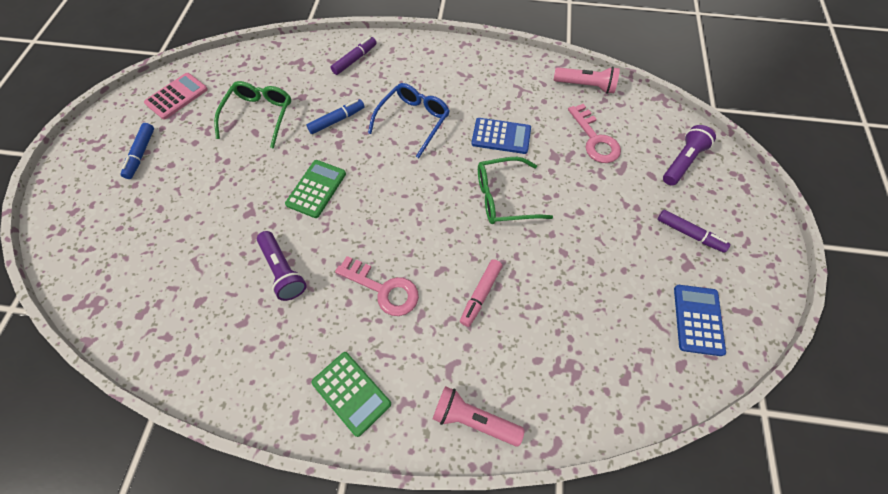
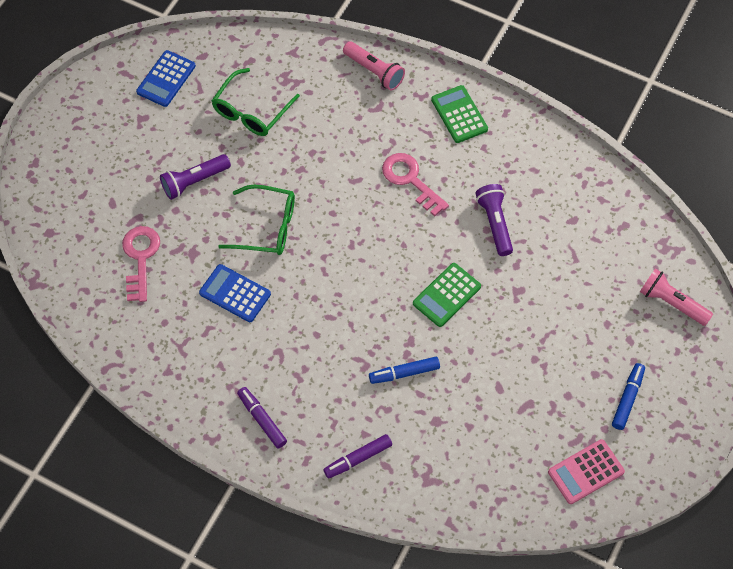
camera: 160 degrees left, 0 degrees up
green glasses [214,81,291,149] -> green glasses moved to [212,68,300,136]
blue glasses [368,83,450,158] -> none
pink marker [460,259,502,327] -> none
pink flashlight [554,66,620,94] -> pink flashlight moved to [640,268,713,326]
purple marker [657,210,730,253] -> purple marker moved to [237,387,287,449]
purple flashlight [663,125,716,186] -> purple flashlight moved to [160,154,231,200]

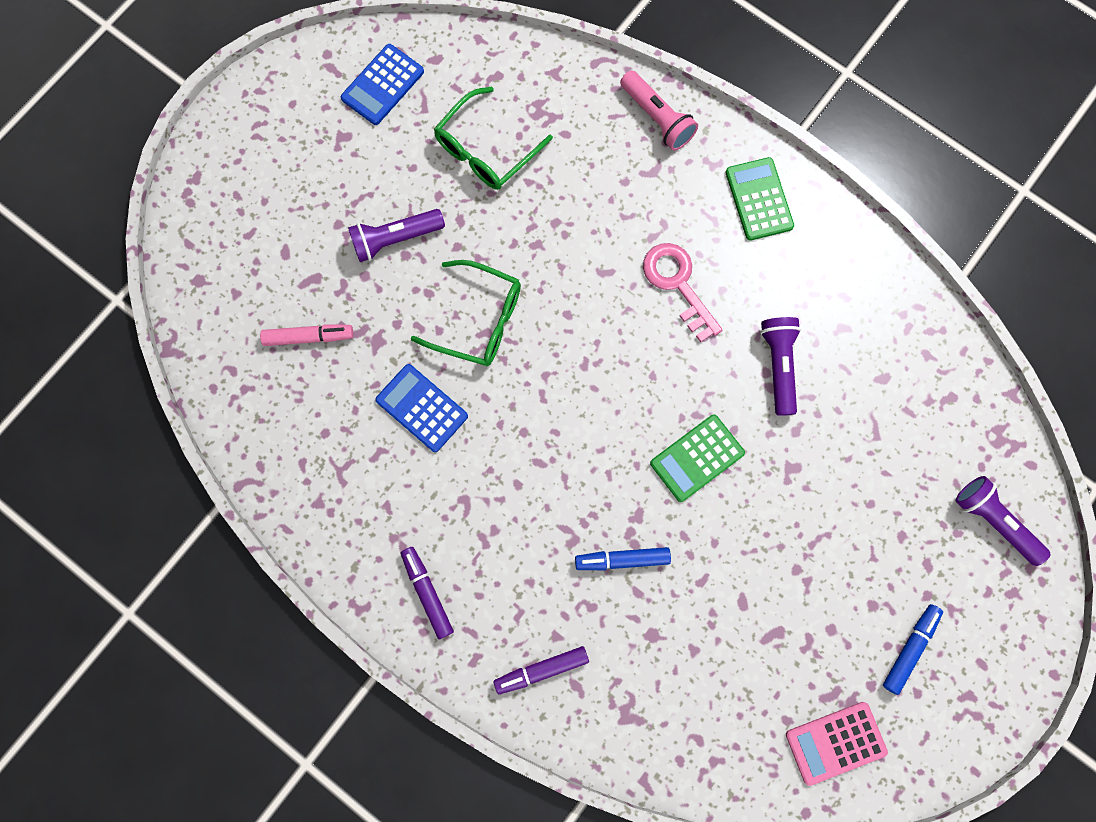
camera: 10 degrees right, 15 degrees up
pink key [122,226,160,302] -> pink marker [260,324,353,346]
pink flashlight [640,268,713,326] -> purple flashlight [956,476,1050,566]

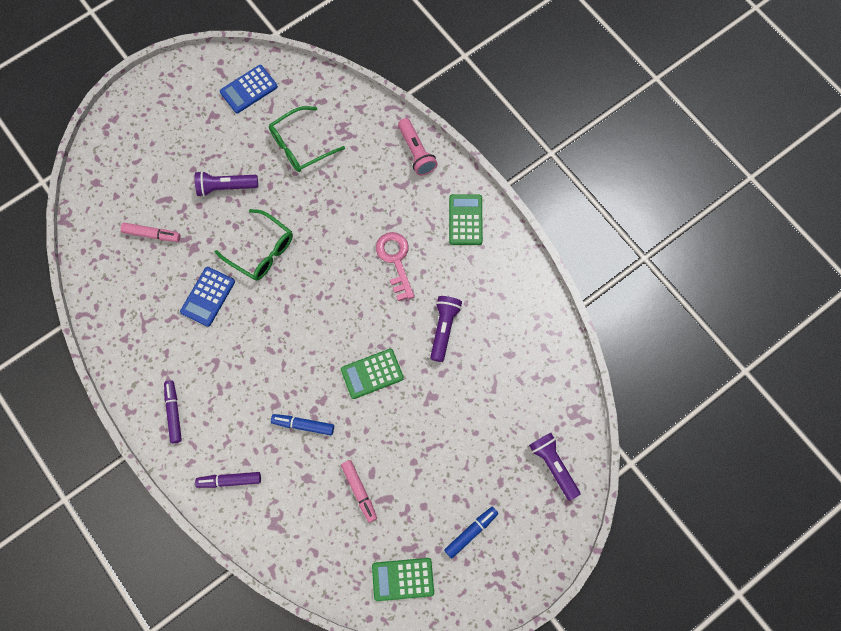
camera: 15 degrees right, 5 degrees down
blue calculator [375,364,468,452] -> blue calculator turned 120 degrees counterclockwise [180,267,235,327]
pink calculator [786,702,888,786] -> green calculator [372,558,434,601]
none -> pink marker [341,460,377,523]

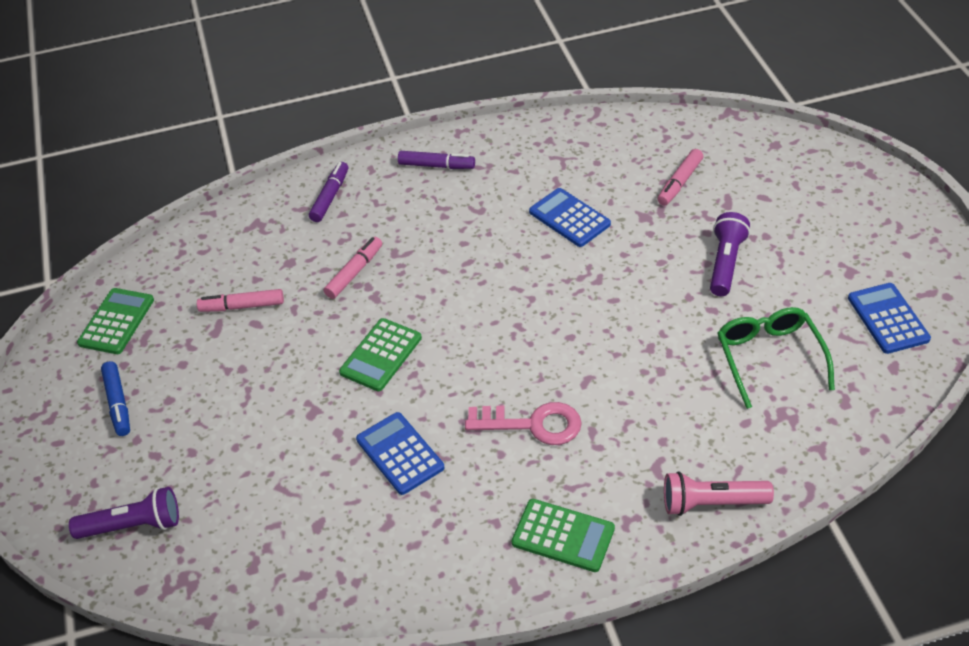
camera: 115 degrees right, 25 degrees down
green glasses [215,209,293,281] -> none
blue marker [271,414,334,435] -> pink marker [324,237,382,299]
green calculator [341,349,404,399] -> green calculator turned 150 degrees counterclockwise [339,318,422,391]
purple flashlight [430,296,462,362] -> blue calculator [356,412,444,495]

